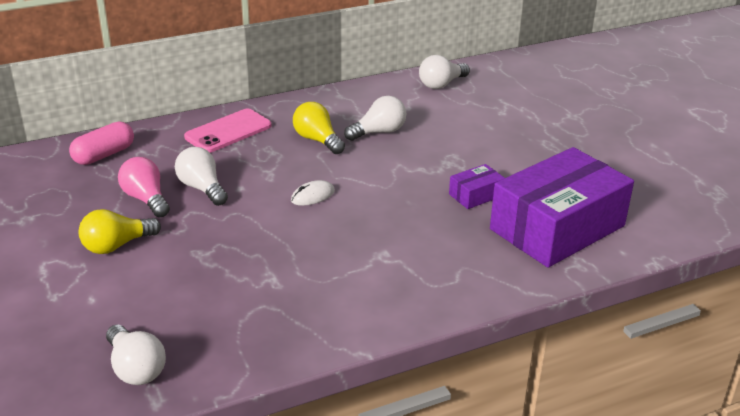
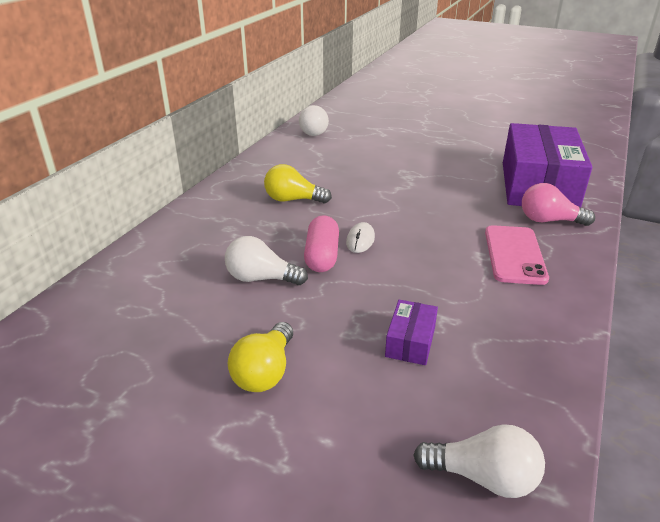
camera: 40 degrees left, 0 degrees up
pink capsule [69,122,134,165] -> pink capsule moved to [304,215,339,272]
pink light bulb [118,157,170,217] -> pink light bulb moved to [522,183,595,226]
pink phone [184,109,271,153] -> pink phone moved to [485,225,549,285]
white light bulb [344,96,406,141] -> none
purple box [449,164,504,209] -> purple box moved to [385,300,438,365]

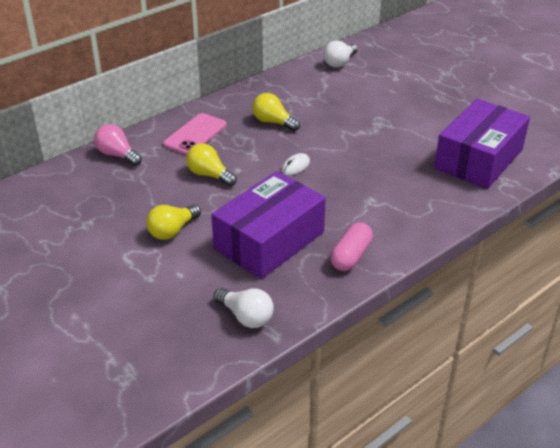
camera: 25 degrees right, 5 degrees up
white light bulb [225,236,308,285] -> yellow light bulb [186,143,237,186]
pink capsule [304,215,339,272] -> pink capsule moved to [330,222,373,271]
purple box [385,300,438,365] -> purple box [211,171,326,279], size x2.41
pink phone [485,225,549,285] -> pink phone moved to [163,113,227,155]
pink light bulb [522,183,595,226] -> pink light bulb moved to [94,124,142,166]

